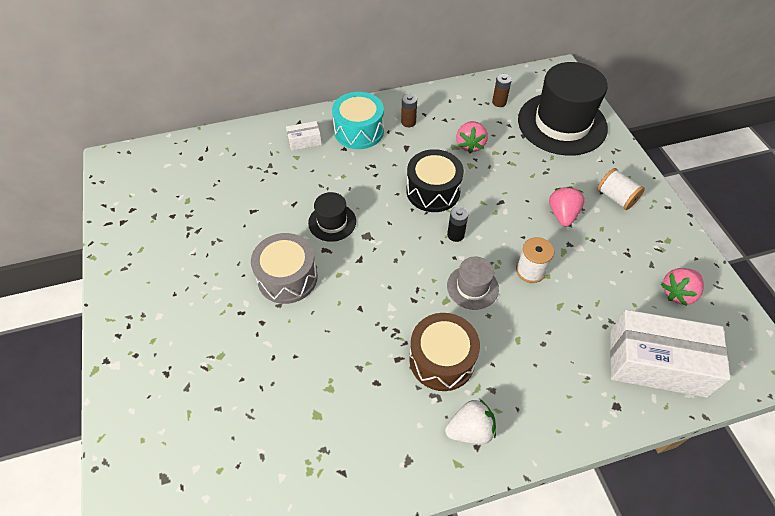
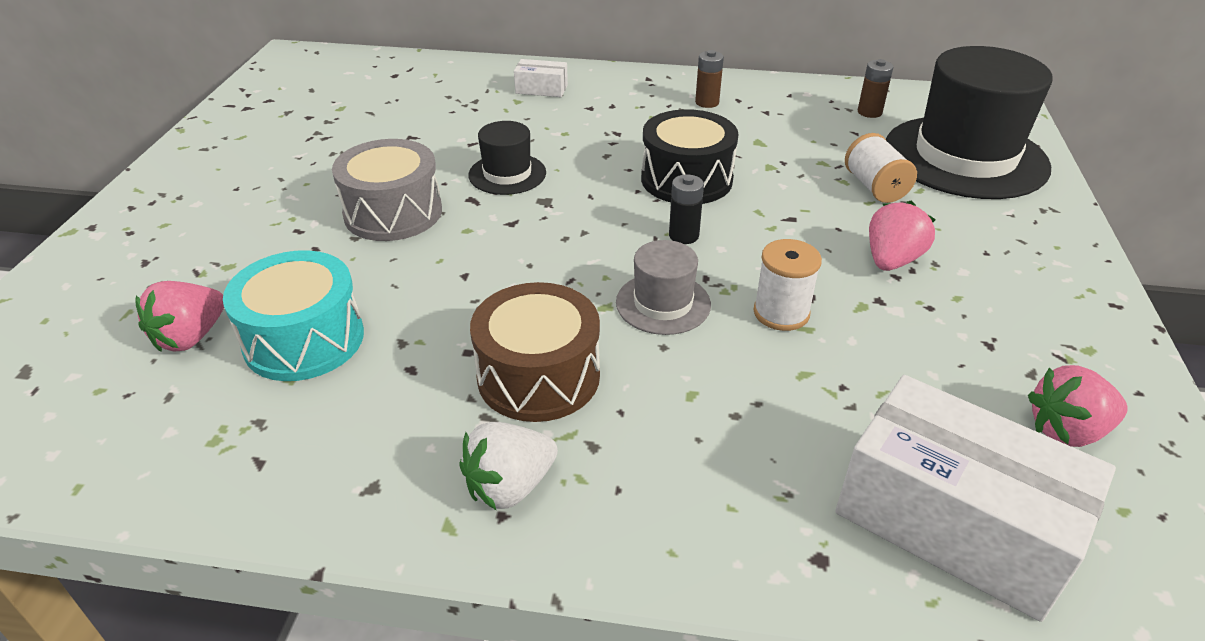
camera: 25 degrees right, 15 degrees down
turquoise drum [332,92,384,149] -> turquoise drum moved to [223,250,364,381]
white strawberry [445,399,496,444] -> white strawberry turned 135 degrees clockwise [459,422,558,510]
pink strawberry [456,121,488,153] -> pink strawberry moved to [135,281,224,352]
white spool [597,168,645,210] -> white spool moved to [845,133,917,203]

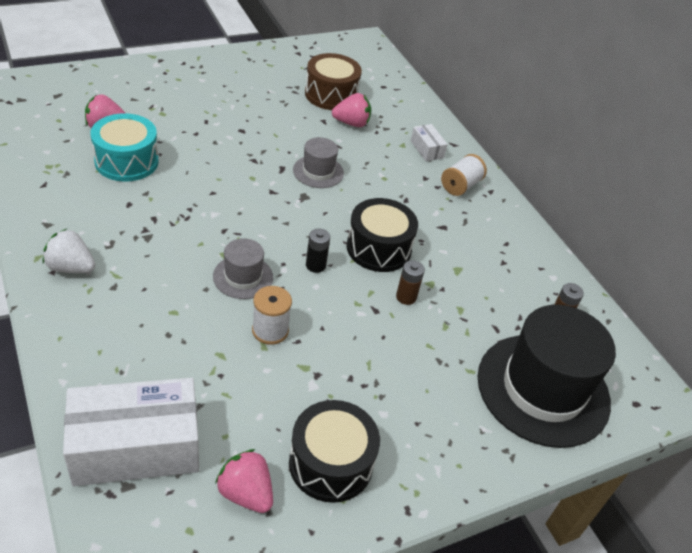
camera: 50 degrees right, 5 degrees up
grey drum [332,139,442,241] -> none
black hat [468,121,546,195] -> grey hat [293,137,344,188]
brown drum [470,282,600,422] -> brown drum moved to [305,53,362,110]
brown battery [695,50,724,108] -> brown battery moved to [396,260,425,305]
white box [835,375,1116,622] -> white box turned 75 degrees clockwise [63,378,199,486]
white spool [845,133,917,203] -> white spool moved to [441,154,487,196]
pink strawberry [869,201,936,271] -> pink strawberry moved to [332,93,371,127]
none -> black drum [289,400,380,503]

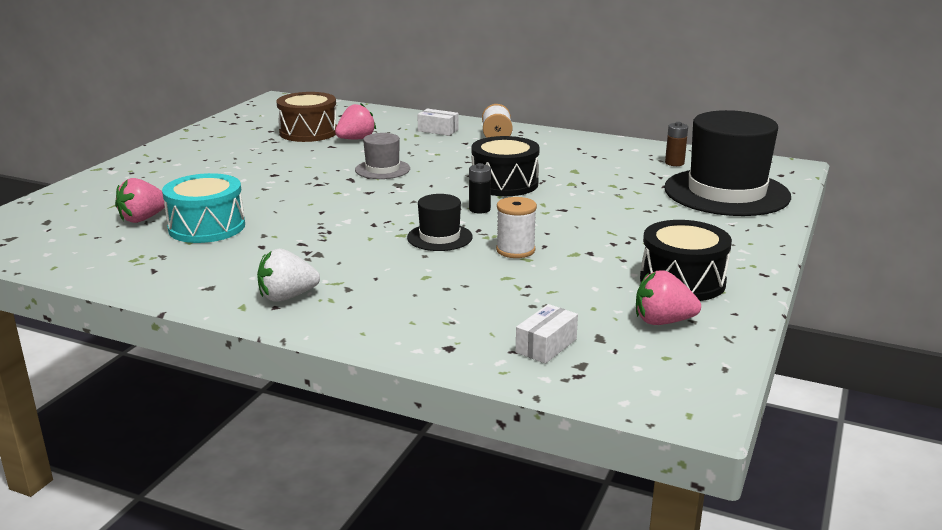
camera: 35 degrees left, 20 degrees down
white box [63,378,199,486] -> white box [516,304,578,364], size x0.44
grey hat [213,238,273,299] -> black hat [407,194,473,251]
brown battery [396,260,425,305] -> none

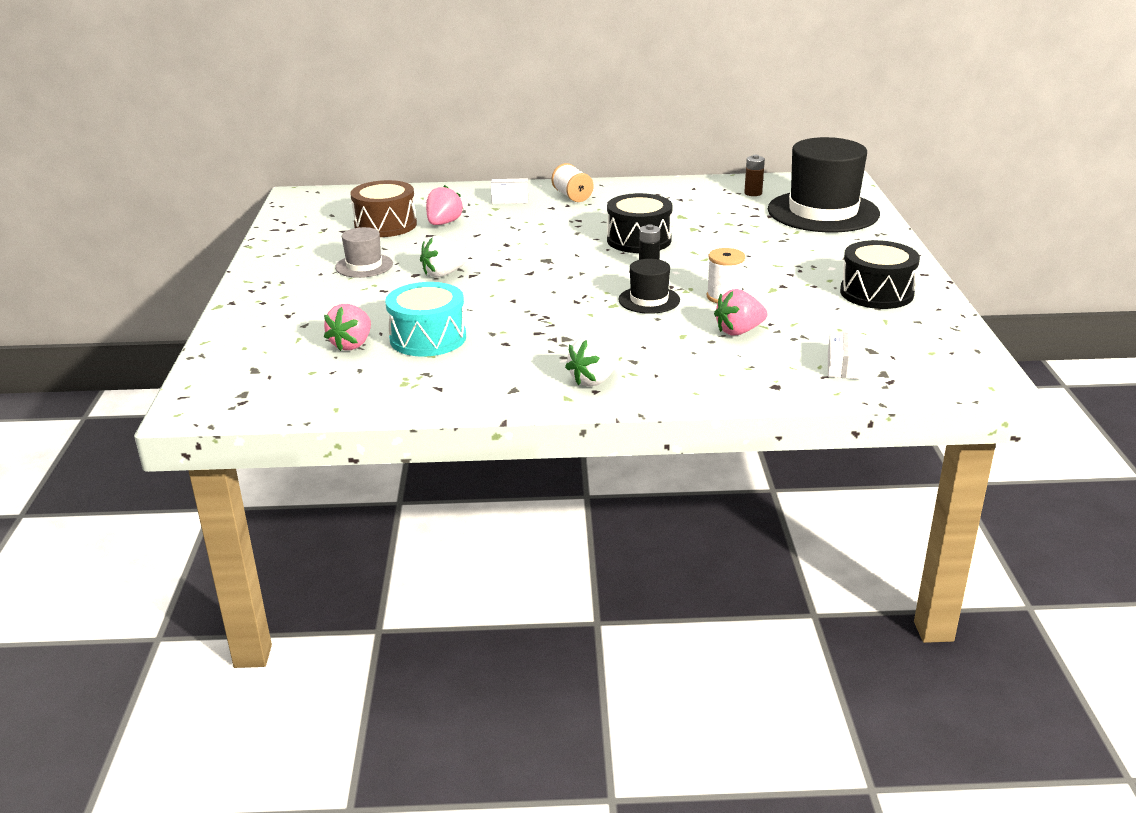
camera: 25 degrees left, 5 degrees up
grey hat [355,133,410,179] -> grey hat moved to [335,227,393,278]
pink strawberry [636,270,701,325] -> pink strawberry moved to [714,289,768,335]
none -> white strawberry [420,236,468,278]

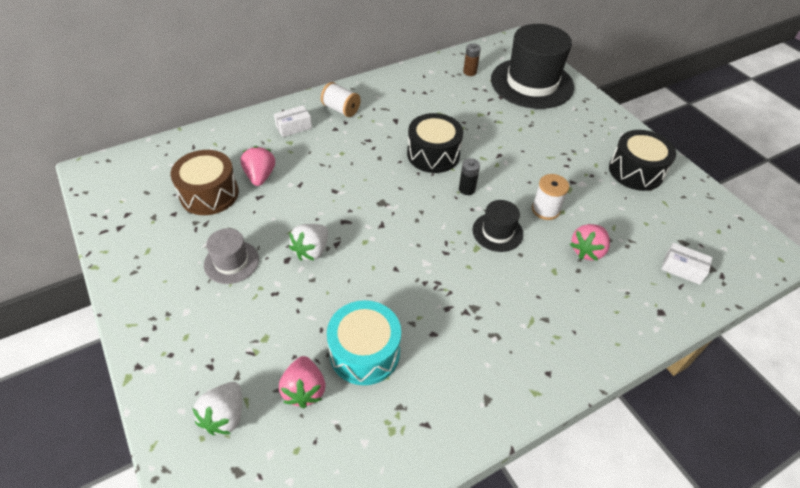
camera: 30 degrees left, 20 degrees up
white strawberry [565,336,619,387] -> white strawberry moved to [192,382,242,435]
white box [828,332,862,379] -> white box turned 45 degrees counterclockwise [661,243,713,285]

